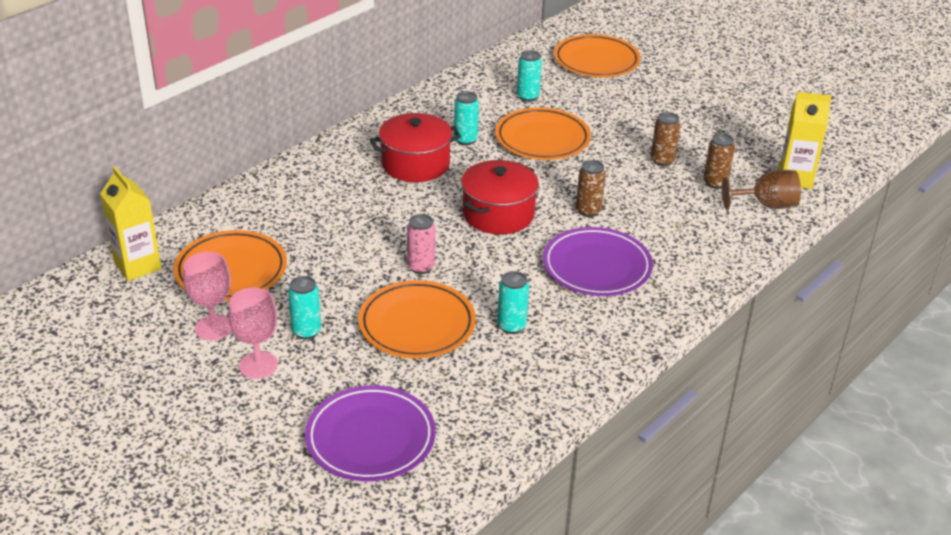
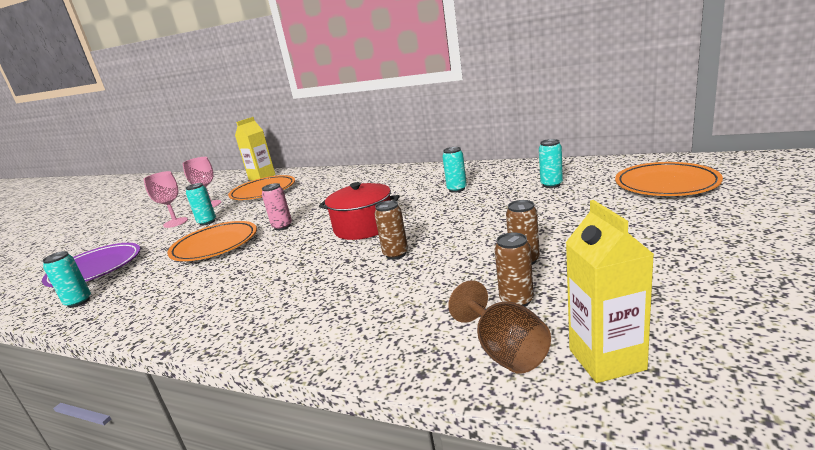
camera: 75 degrees right, 15 degrees down
red pot [370,113,461,182] -> none
orange plate [495,108,591,160] -> none
turquoise can [497,271,529,334] -> turquoise can moved to [42,251,91,308]
purple plate [543,227,653,296] -> none

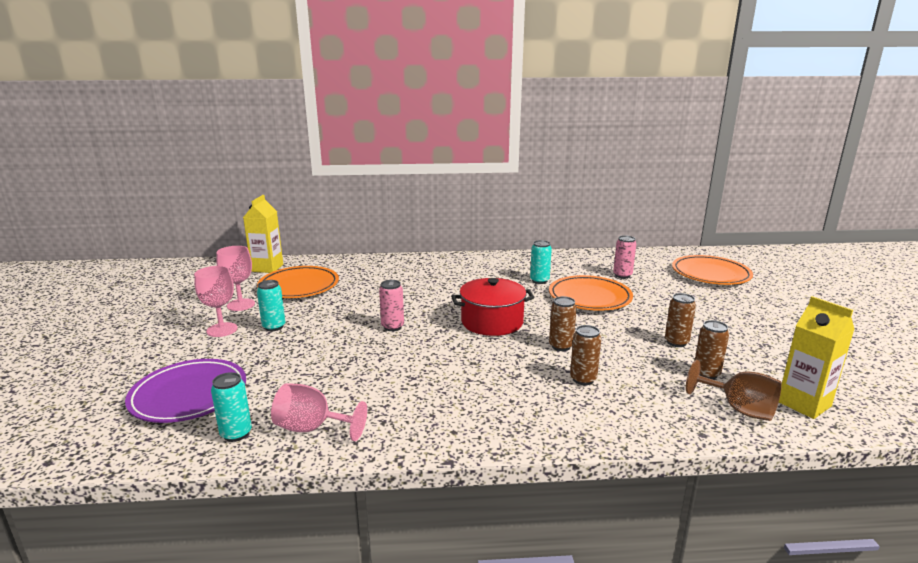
camera: 30 degrees left, 0 degrees up
orange plate [167,221,257,261] -> orange plate moved to [549,275,633,311]
turquoise can [539,139,563,188] -> pink can [613,235,636,278]
none -> pink goblet [271,383,367,441]
none -> brown can [570,325,601,385]

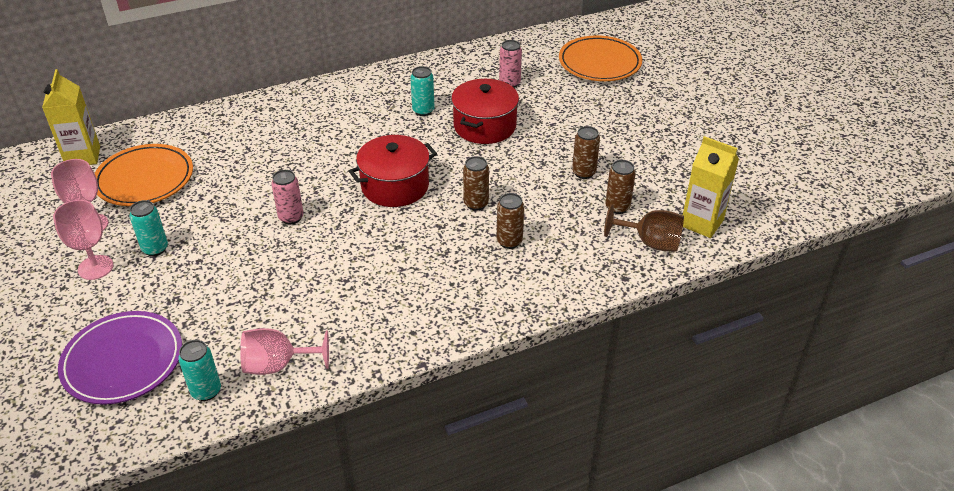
camera: 20 degrees left, 20 degrees up
orange plate [549,275,633,311] -> red pot [451,79,519,144]

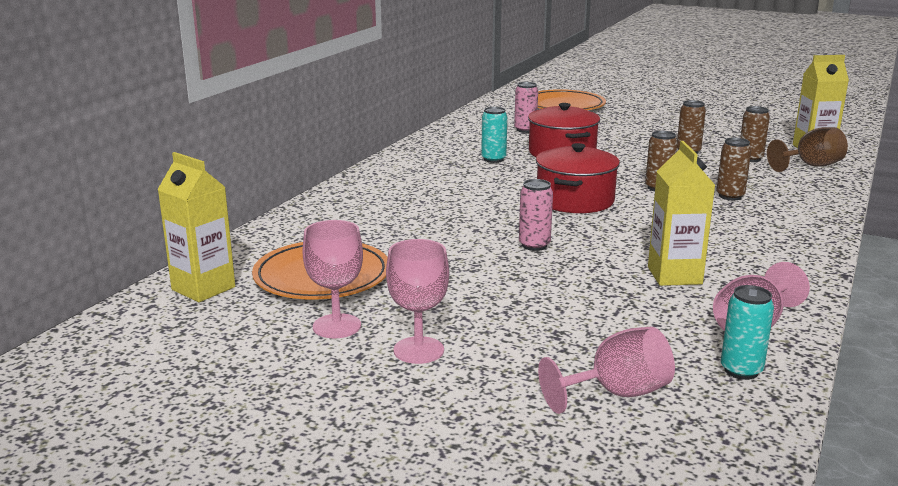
camera: 40 degrees left, 20 degrees down
purple plate [58,311,182,405] -> pink goblet [538,327,675,414]
turquoise can [129,200,168,256] -> none
none -> yellow carton [648,141,715,286]

